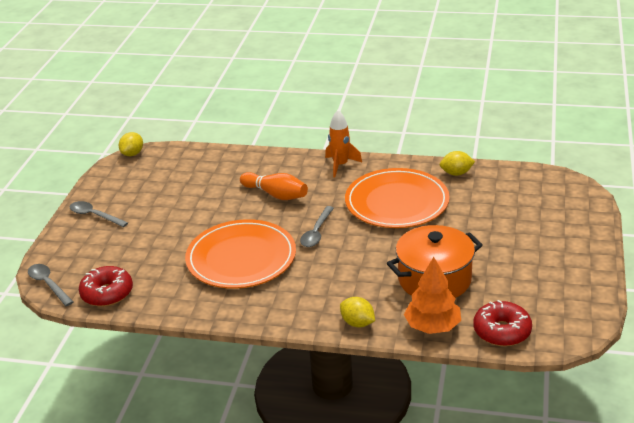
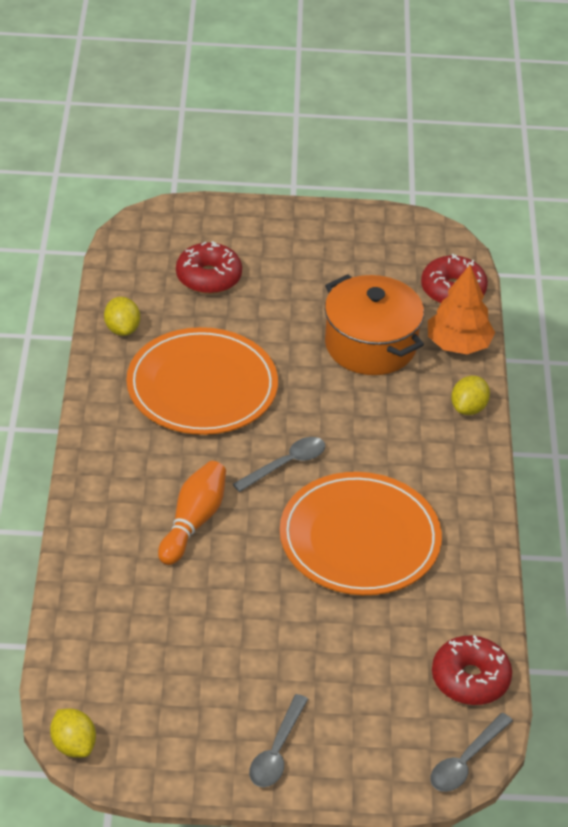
camera: 105 degrees left, 10 degrees up
yellow lemon [119,132,143,156] -> yellow lemon turned 45 degrees clockwise [50,709,96,758]
grey spoon [300,206,334,247] -> grey spoon turned 45 degrees counterclockwise [233,437,325,492]
orange rocket [325,110,362,177] -> none
none -> red donut [176,241,242,294]

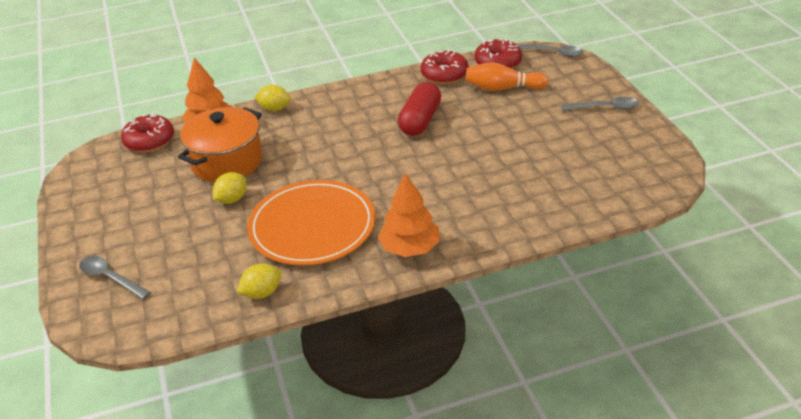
camera: 105 degrees left, 5 degrees down
yellow lemon [50,709,96,758] -> yellow lemon moved to [213,172,247,204]
orange bowling pin [158,461,226,565] -> orange bowling pin moved to [466,62,549,91]
red donut [176,241,242,294] -> red donut moved to [421,49,469,84]
grey spoon [233,437,325,492] -> grey spoon moved to [79,256,151,300]
orange plate [280,472,442,595] -> red capsule [398,82,441,136]
none -> orange tree [378,173,440,257]

